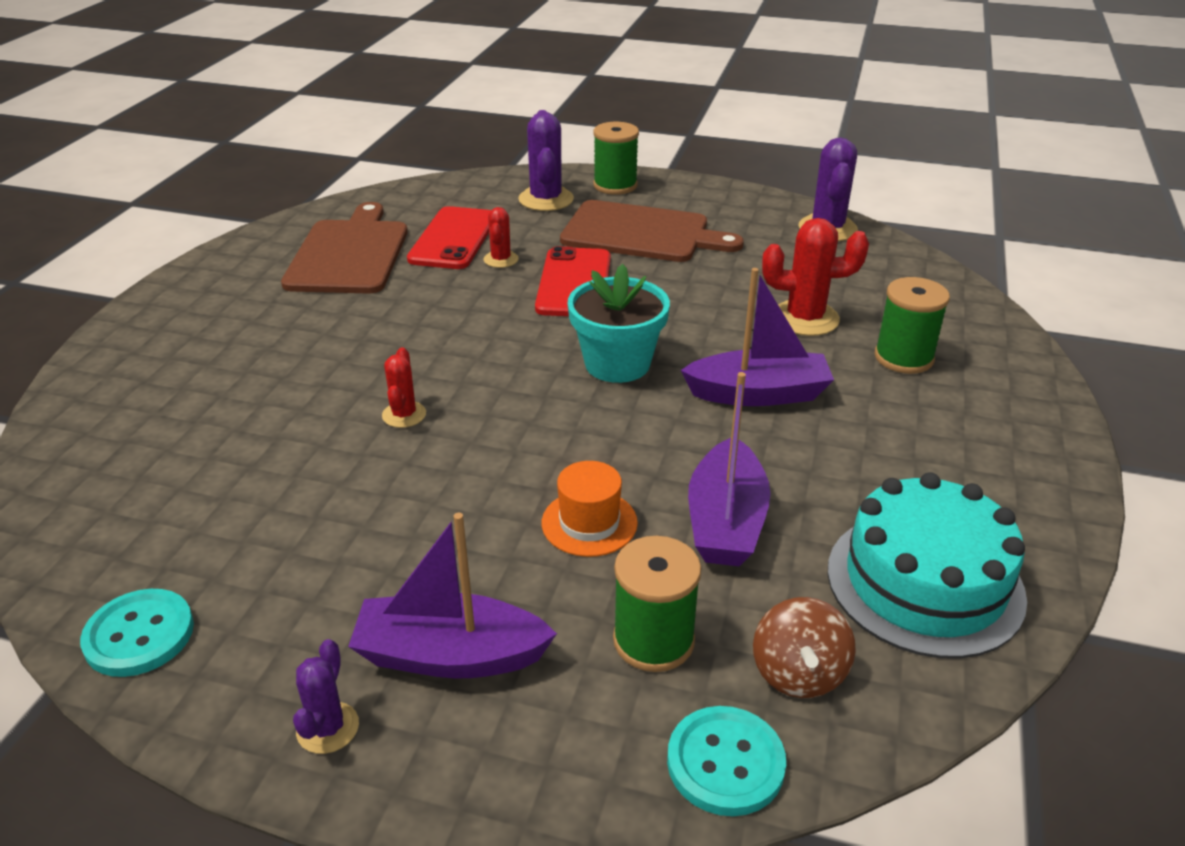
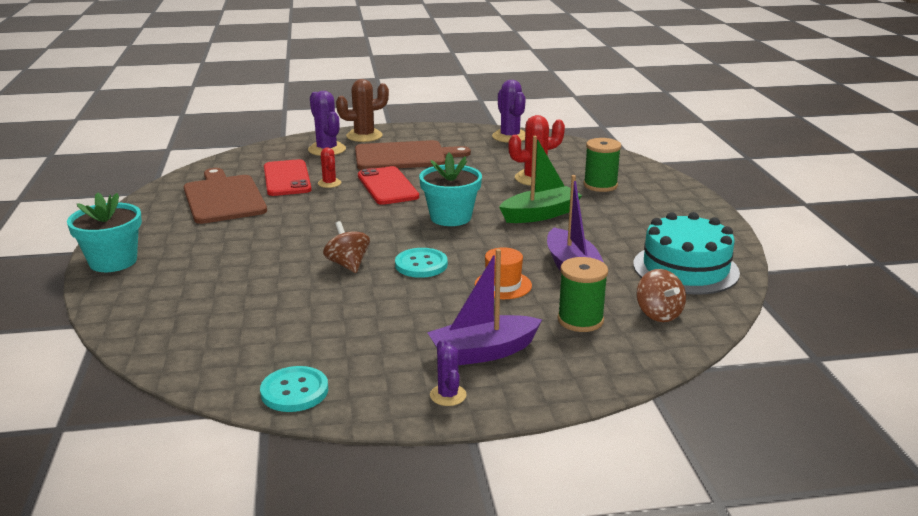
camera: 25 degrees left, 10 degrees down
red cactus [382,347,426,428] -> brown spinning top [323,221,370,273]
green spool [593,122,639,195] -> brown cactus [336,79,389,142]
turquoise button [667,706,786,816] -> turquoise button moved to [395,248,448,278]
purple boat [681,268,834,406] -> green boat [499,136,582,223]
none -> turquoise flower pot [67,192,142,272]

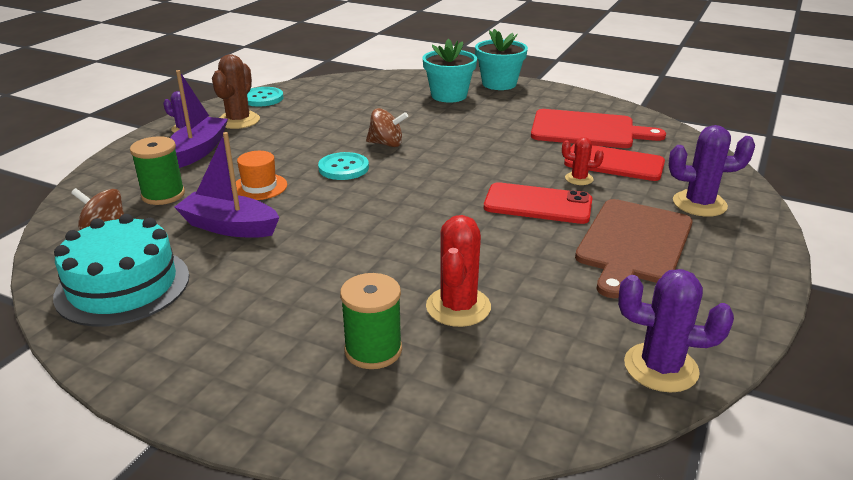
camera: 125 degrees right, 5 degrees up
brown cutting board [184,168,267,224] -> red cutting board [531,109,666,148]
brown cactus [336,79,389,142] -> brown cactus moved to [212,54,260,129]
turquoise flower pot [419,153,482,226] -> turquoise flower pot moved to [423,39,477,103]
green boat [499,136,582,223] -> none

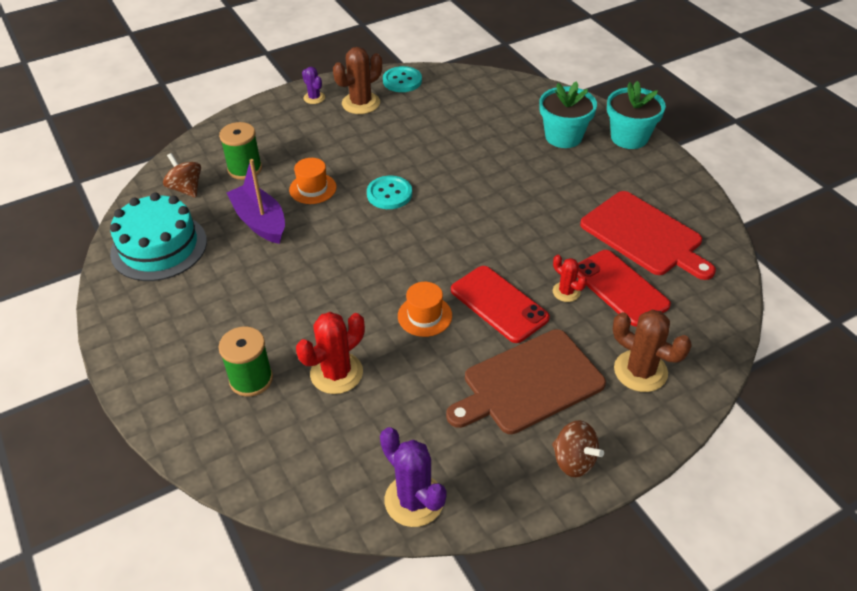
camera: 35 degrees right, 15 degrees up
purple boat [170,70,228,168] -> none
brown spinning top [366,108,408,147] -> brown spinning top moved to [552,420,604,477]
purple cactus [668,125,755,217] -> brown cactus [613,310,692,392]
none -> orange hat [398,282,452,337]

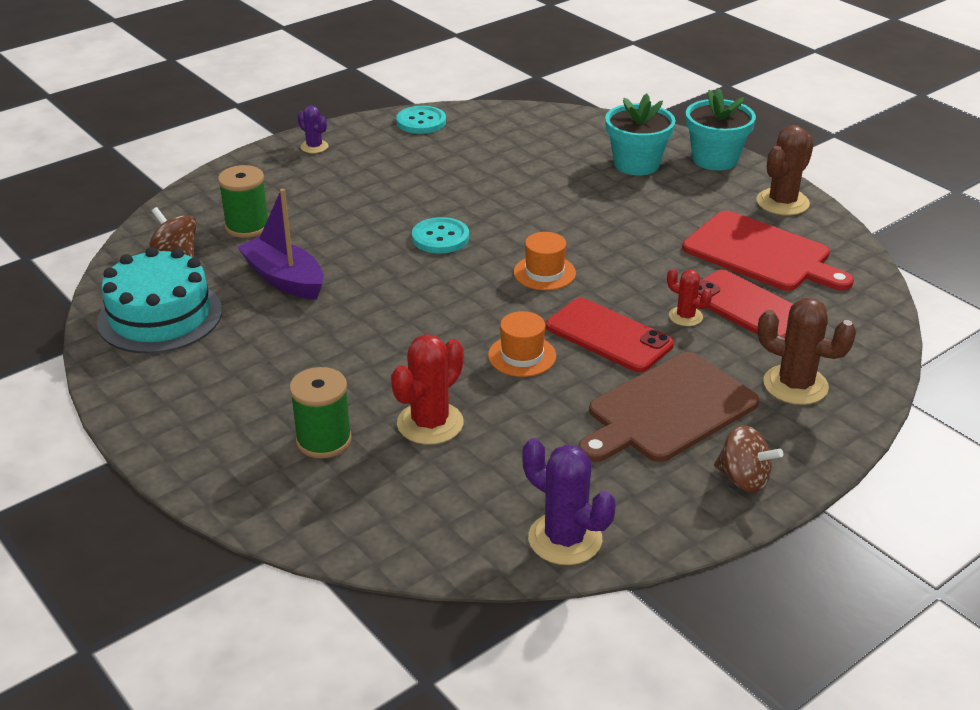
camera: 10 degrees left, 10 degrees down
orange hat [289,158,337,204] -> orange hat moved to [514,232,576,290]
brown cactus [333,47,382,114] -> brown cactus moved to [756,125,814,215]

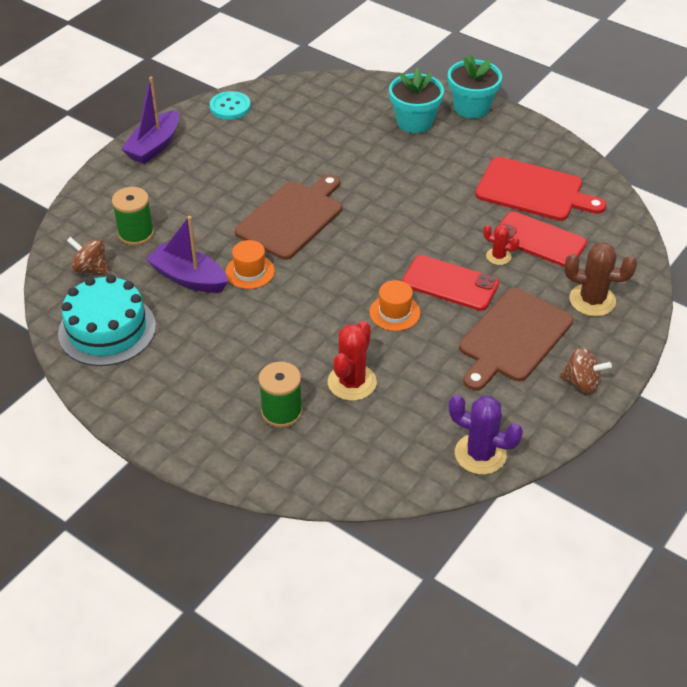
camera: 15 degrees left, 10 degrees up
purple cactus [297,106,328,153] -> purple boat [121,77,179,164]
turquoise button [412,217,469,253] -> brown cutting board [235,174,342,260]
orange hat [514,232,576,290] -> orange hat moved to [225,240,275,289]
brown cactus [756,125,814,215] -> none

